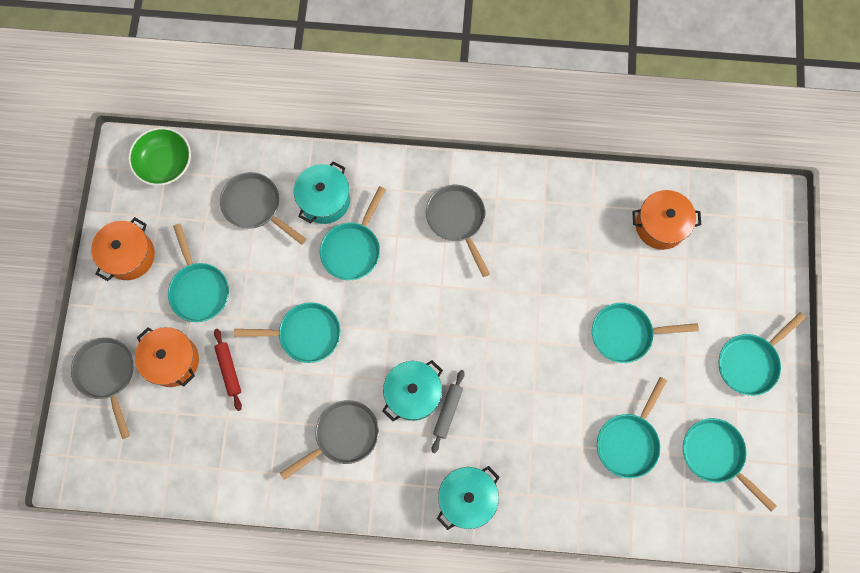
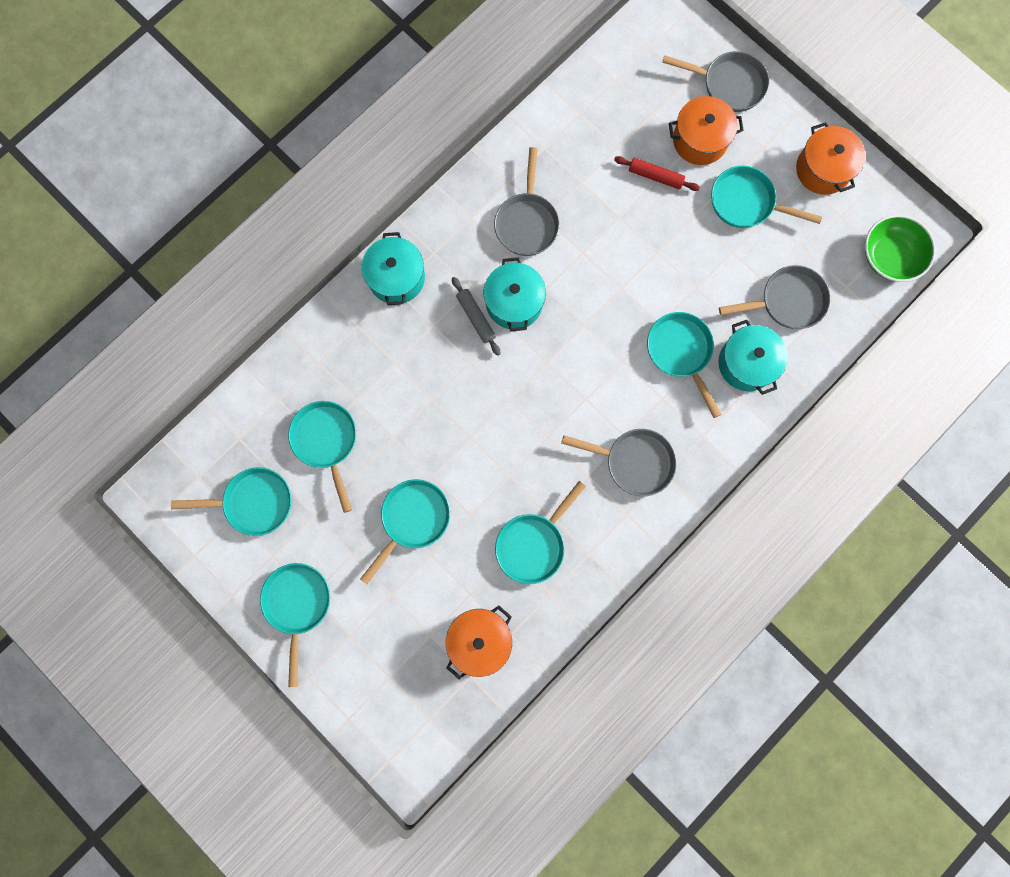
camera: 130 degrees right, 5 degrees up
turquoise pan [234,302,341,363] -> turquoise pan moved to [495,481,586,584]

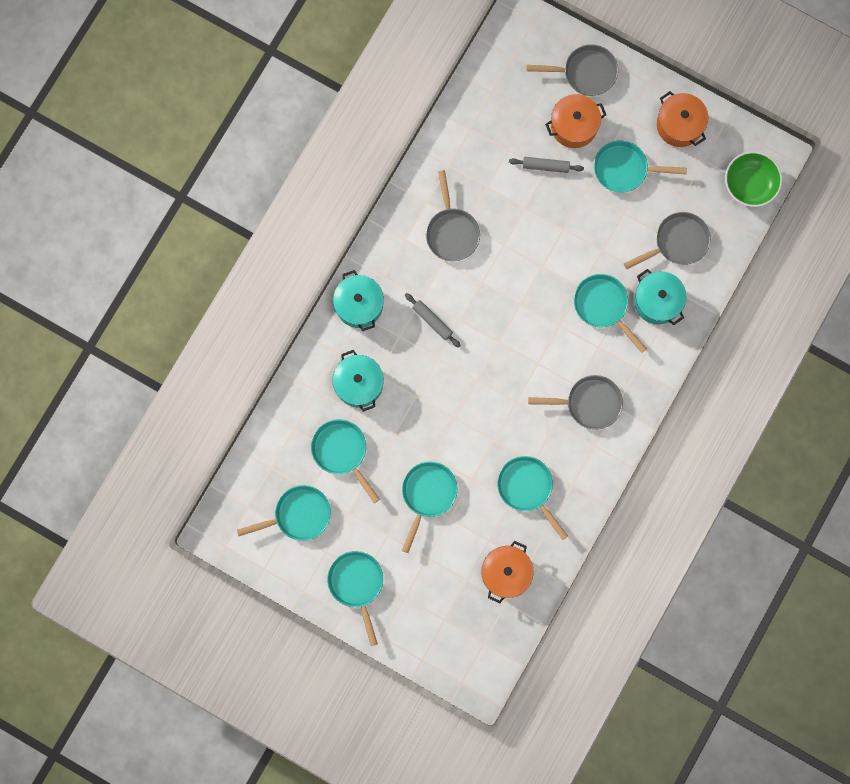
camera: 15 degrees left, 0 degrees up
turquoise pot [484,257,546,331] -> turquoise pot moved to [332,350,384,412]
turquoise pan [495,481,586,584] -> turquoise pan turned 120 degrees clockwise [497,456,568,540]
red rolling pin [614,156,700,191] -> grey rolling pin [509,157,584,173]

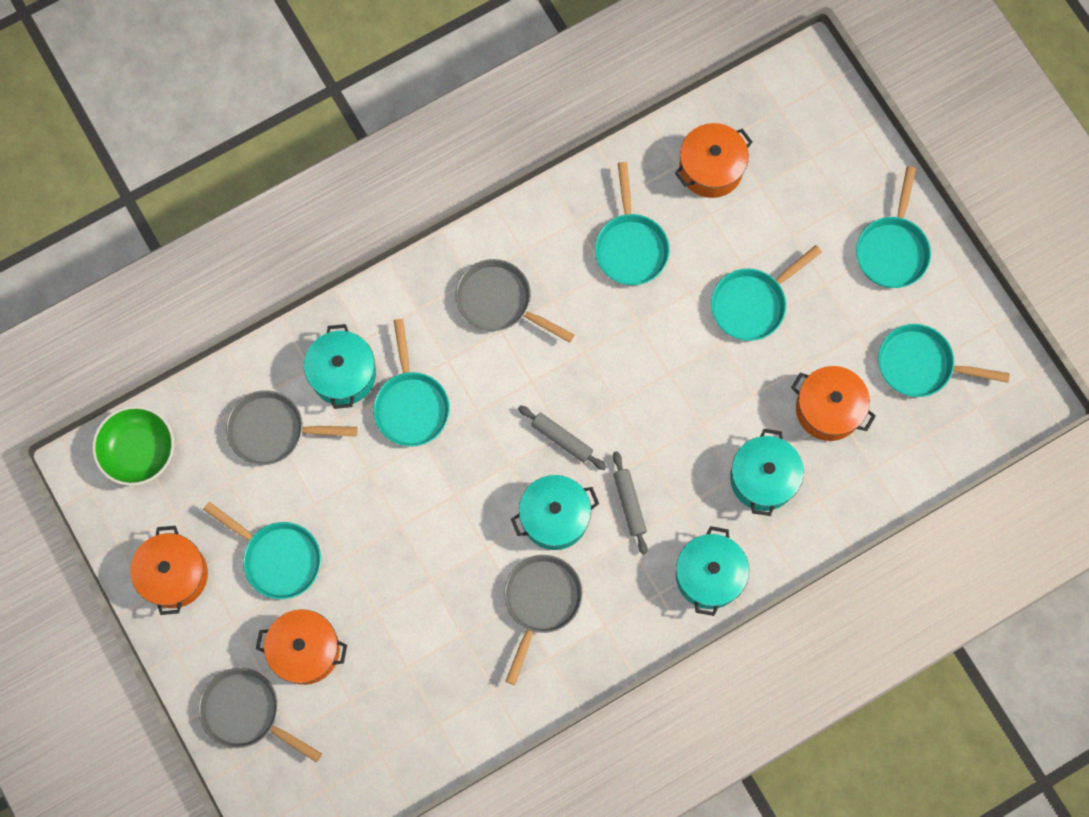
camera: 150 degrees left, 5 degrees down
turquoise pan [311,419,380,503] -> orange pot [791,366,876,441]
grey rolling pin [509,157,584,173] -> grey rolling pin moved to [518,405,606,470]
none -> turquoise pot [511,475,599,550]

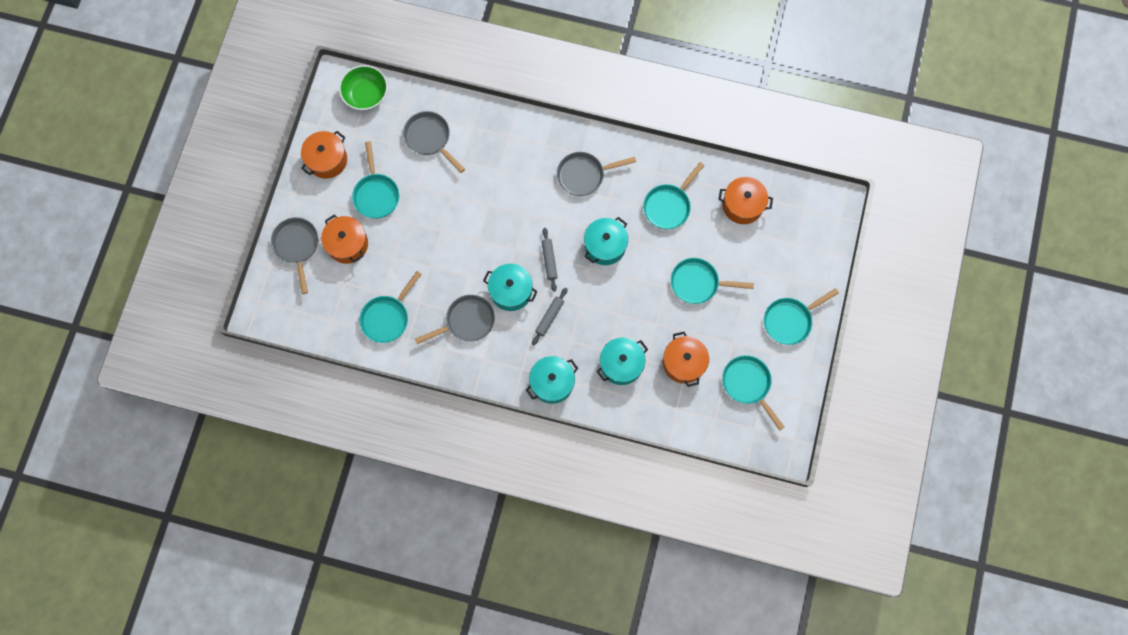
camera: 45 degrees right, 0 degrees up
turquoise pot [304,324,376,409] -> turquoise pot moved to [584,217,628,265]
turquoise pan [373,319,450,447] -> turquoise pan moved to [359,271,422,343]
grey pan [455,259,574,343] -> grey pan turned 90 degrees counterclockwise [557,152,636,196]

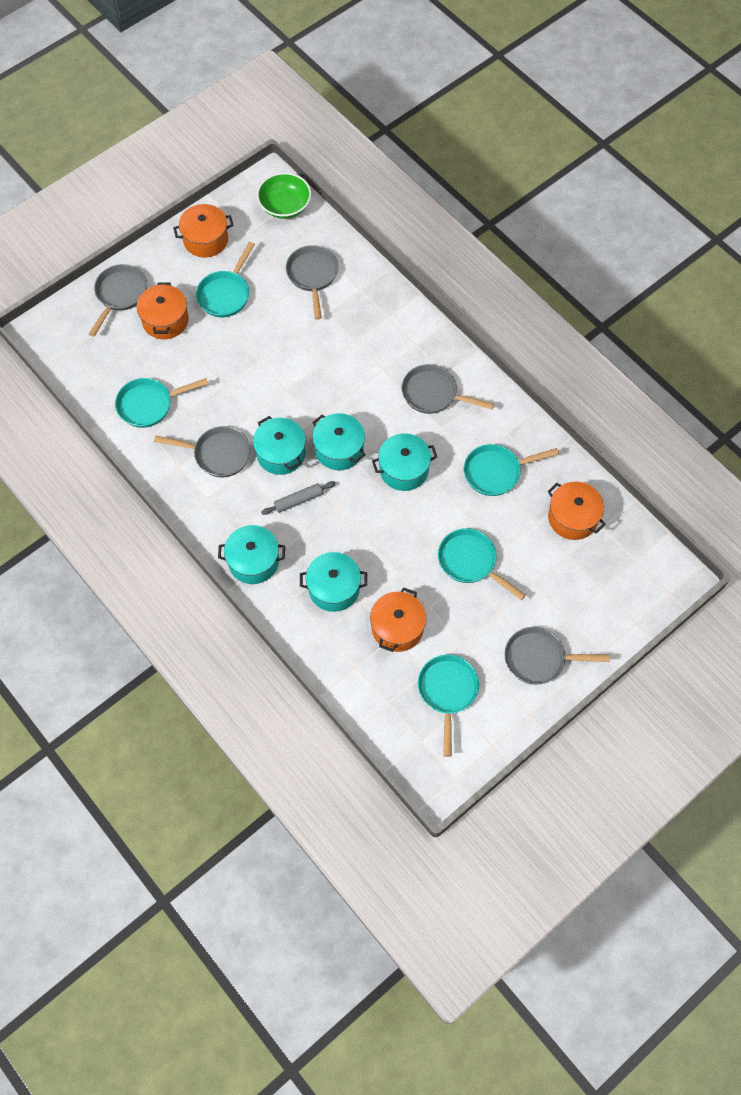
camera: 35 degrees right, 10 degrees down
grey rolling pin [542,228,558,291] -> turquoise pot [312,413,366,470]
turquoise pan [764,288,839,345] -> grey pan [505,627,610,685]

